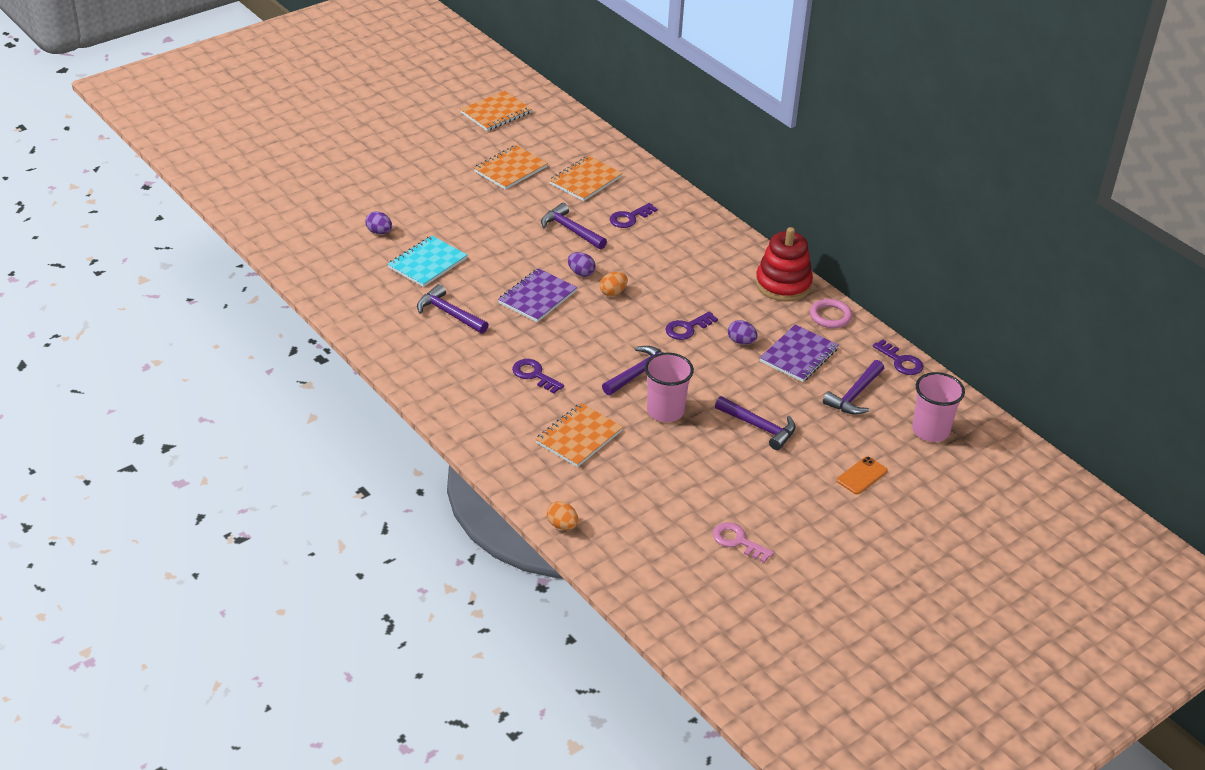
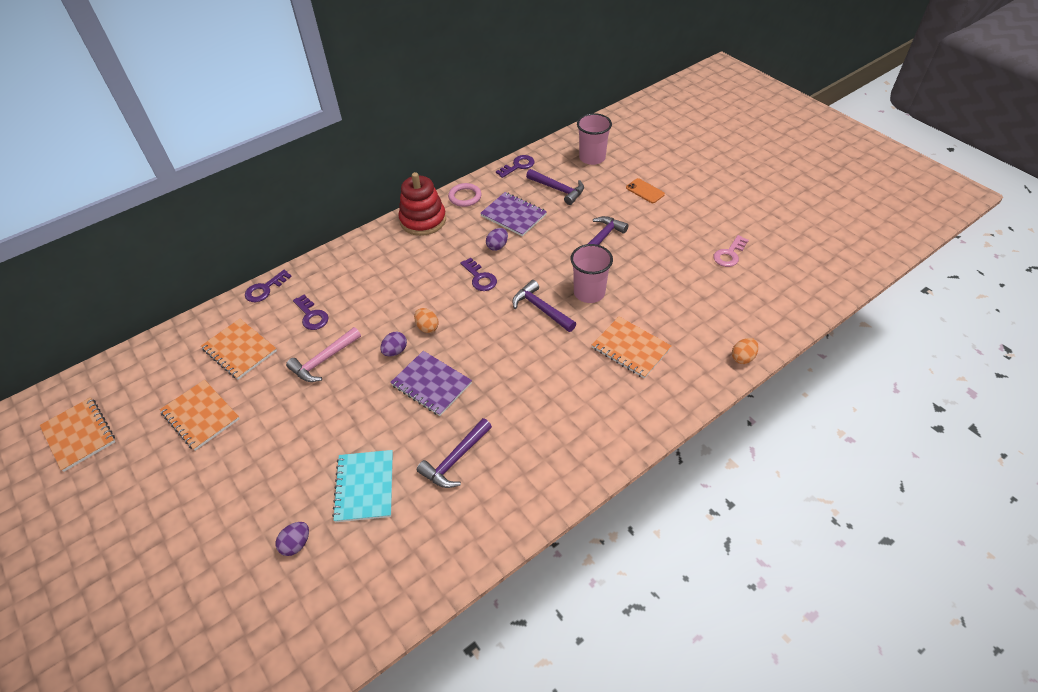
camera: 85 degrees left, 10 degrees up
turquoise notebook [388,236,467,287] -> turquoise notebook turned 45 degrees clockwise [332,450,393,522]
purple key [512,359,564,393] -> purple key moved to [245,270,292,302]
purple hammer [541,203,607,249] -> pink hammer [286,327,361,382]

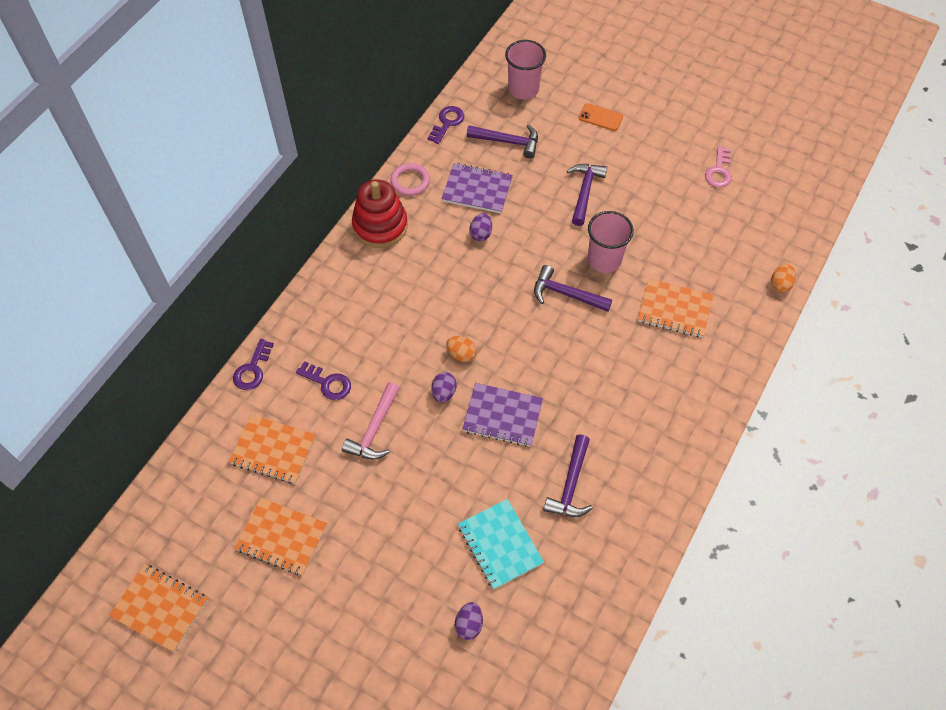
camera: 25 degrees left, 10 degrees up
purple key [460,258,497,291] -> none

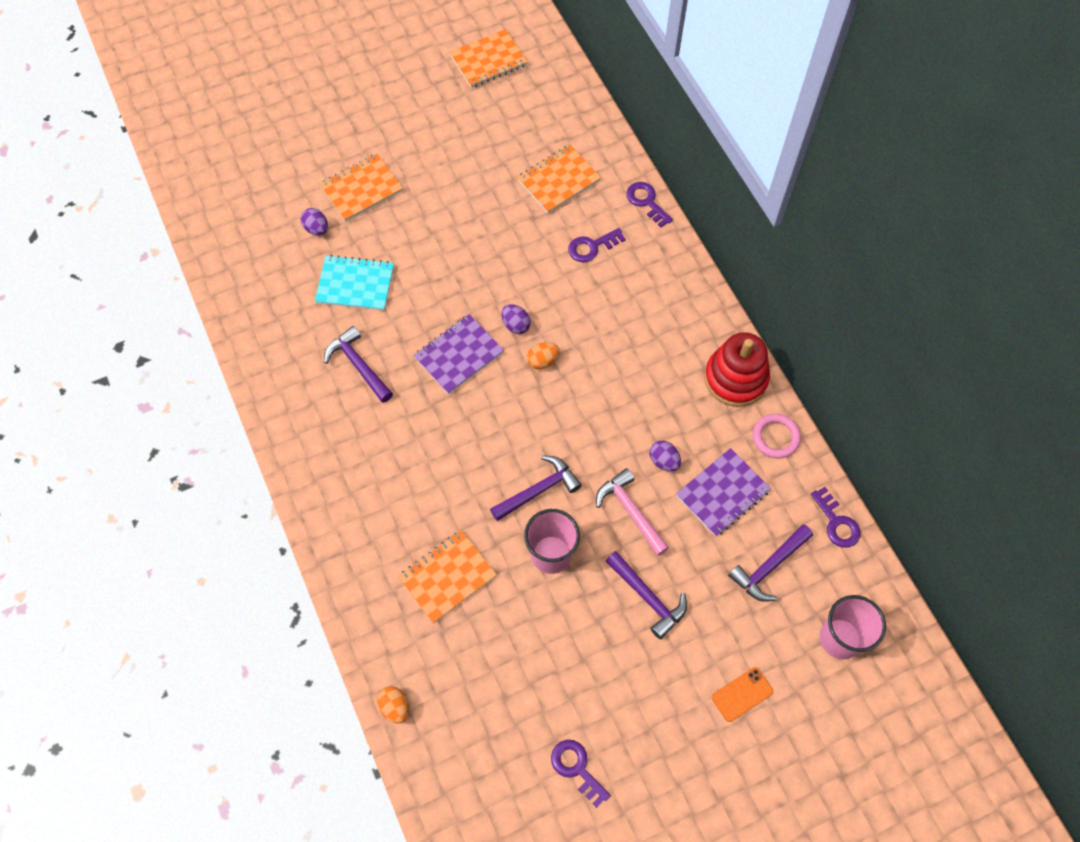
camera: 125 degrees right, 5 degrees up
orange notebook [235,498,327,576] -> orange notebook moved to [319,154,403,222]
pink hammer [342,382,400,460] -> pink hammer moved to [596,468,669,556]
pink key [705,146,732,188] -> purple key [551,740,611,808]

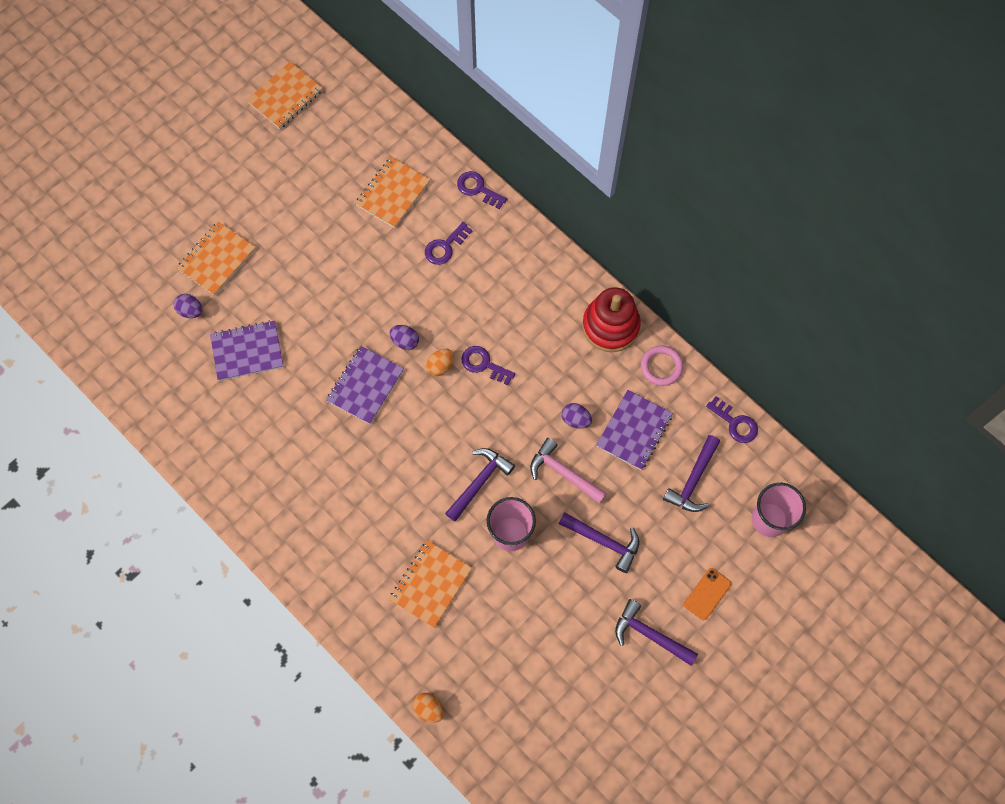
camera: 20 degrees left, 5 degrees up
turquoise notebook [315,255,394,311] -> purple notebook [210,320,284,381]
purple hammer [324,326,393,403] -> purple hammer moved to [615,599,698,666]
purple key [551,740,611,808] -> purple key moved to [461,346,515,385]

